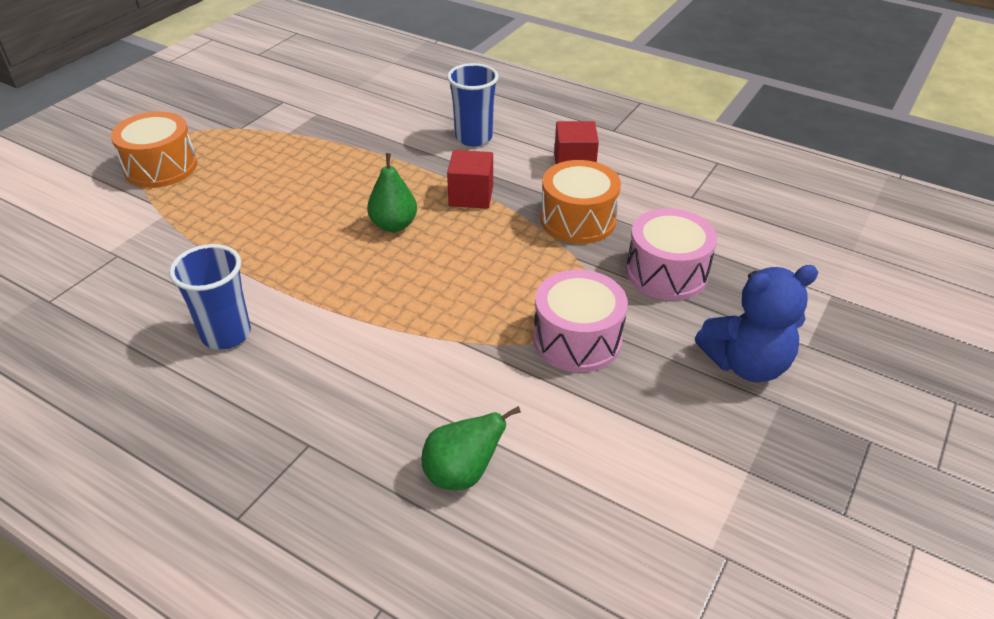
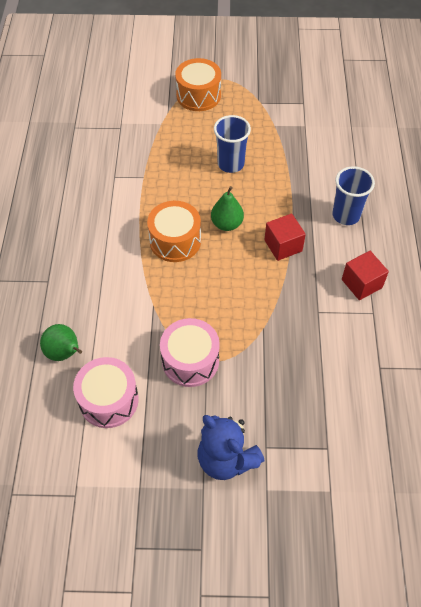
camera: 60 degrees right, 15 degrees up
blue cup [169,244,251,350] -> blue cup moved to [214,115,251,173]
orange drum [541,160,621,244] -> orange drum moved to [147,201,201,262]
pink drum [626,208,717,301] -> pink drum moved to [73,357,139,428]

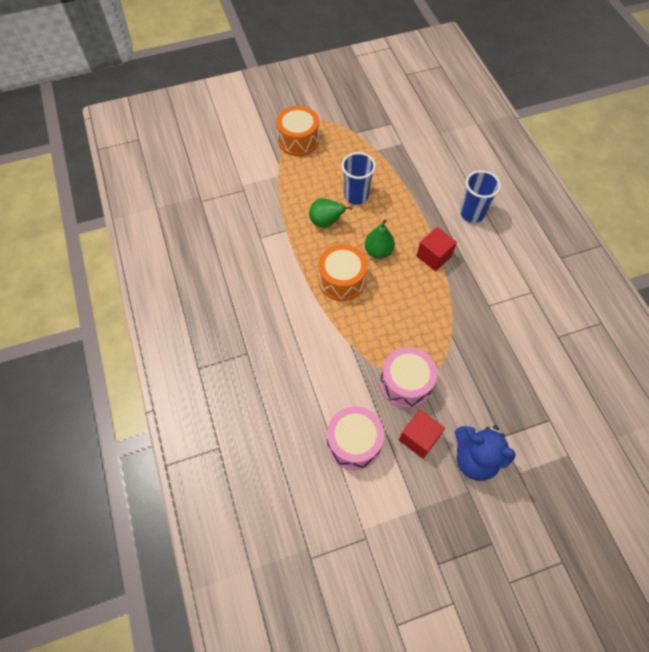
camera: 20 degrees left, 5 degrees up
green pear [40,324,82,361] -> green pear moved to [309,198,352,228]
red cube [342,251,389,300] -> red cube moved to [399,409,445,459]

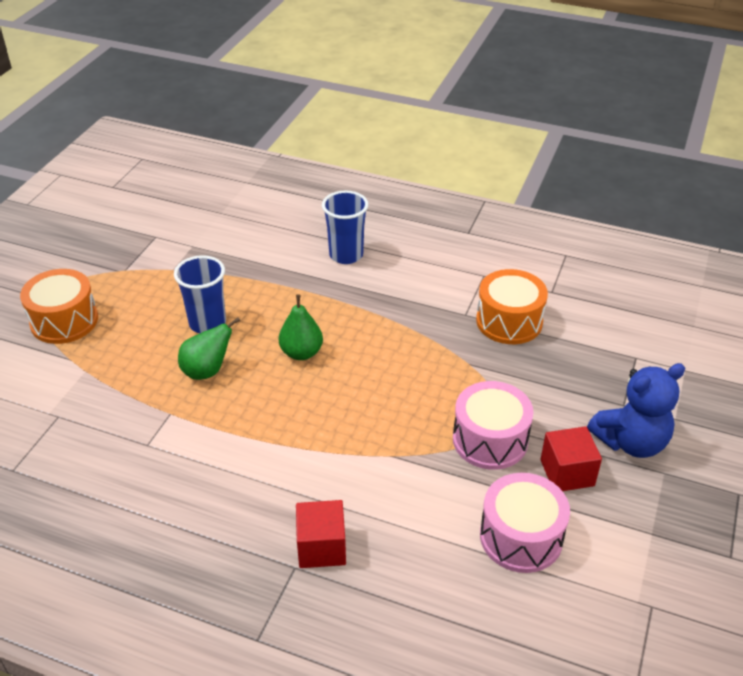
camera: 50 degrees left, 20 degrees down
orange drum [318,244,368,301] -> orange drum moved to [476,269,548,344]
red cube [417,227,457,271] -> red cube moved to [296,500,346,568]

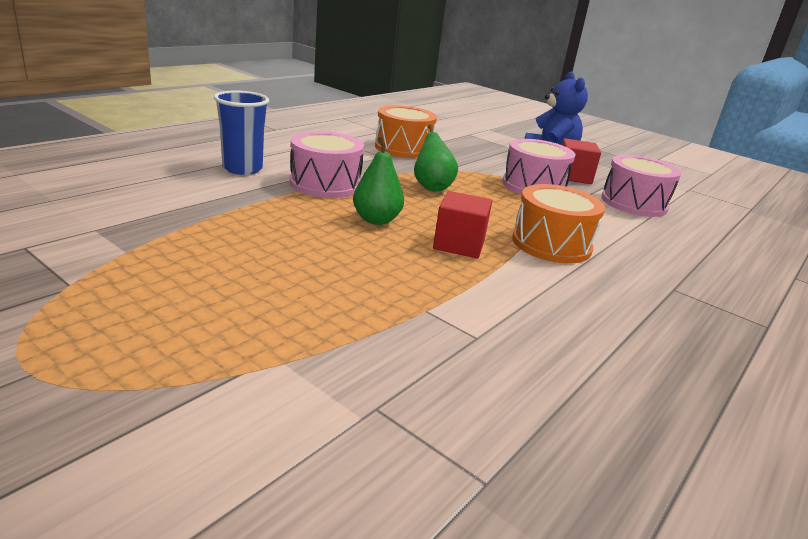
camera: 75 degrees left, 15 degrees down
orange drum [20,269,98,344] -> orange drum moved to [512,184,605,264]
blue cup [174,255,226,333] -> none
green pear [178,317,240,380] -> green pear moved to [414,124,458,192]
red cube [296,500,346,568] -> red cube moved to [433,191,492,258]
none -> pink drum [290,131,364,198]

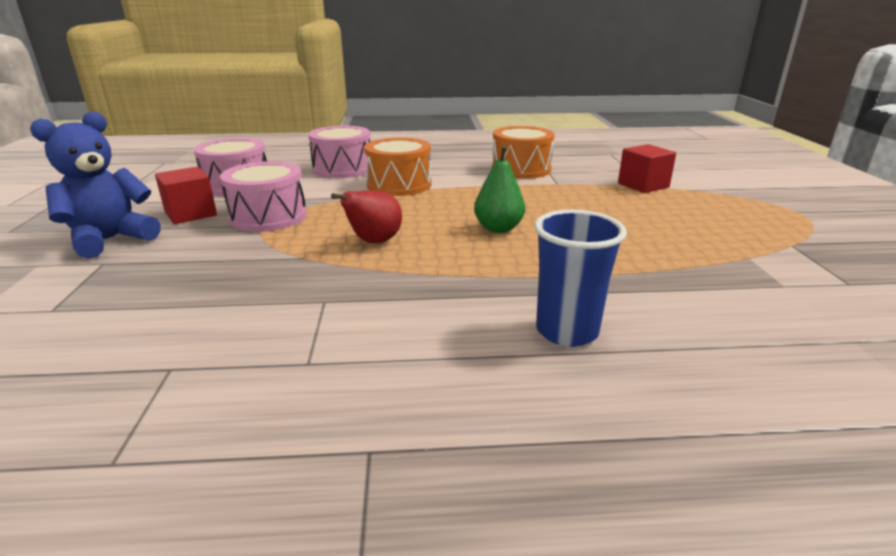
camera: 130 degrees left, 0 degrees up
pink drum [290,131,364,198] -> pink drum moved to [308,126,370,178]
orange drum [375,105,437,158] -> orange drum moved to [492,126,555,179]
green pear [414,124,458,192] -> red pear [331,191,402,243]
red cube [433,191,492,258] -> red cube moved to [618,144,676,193]

